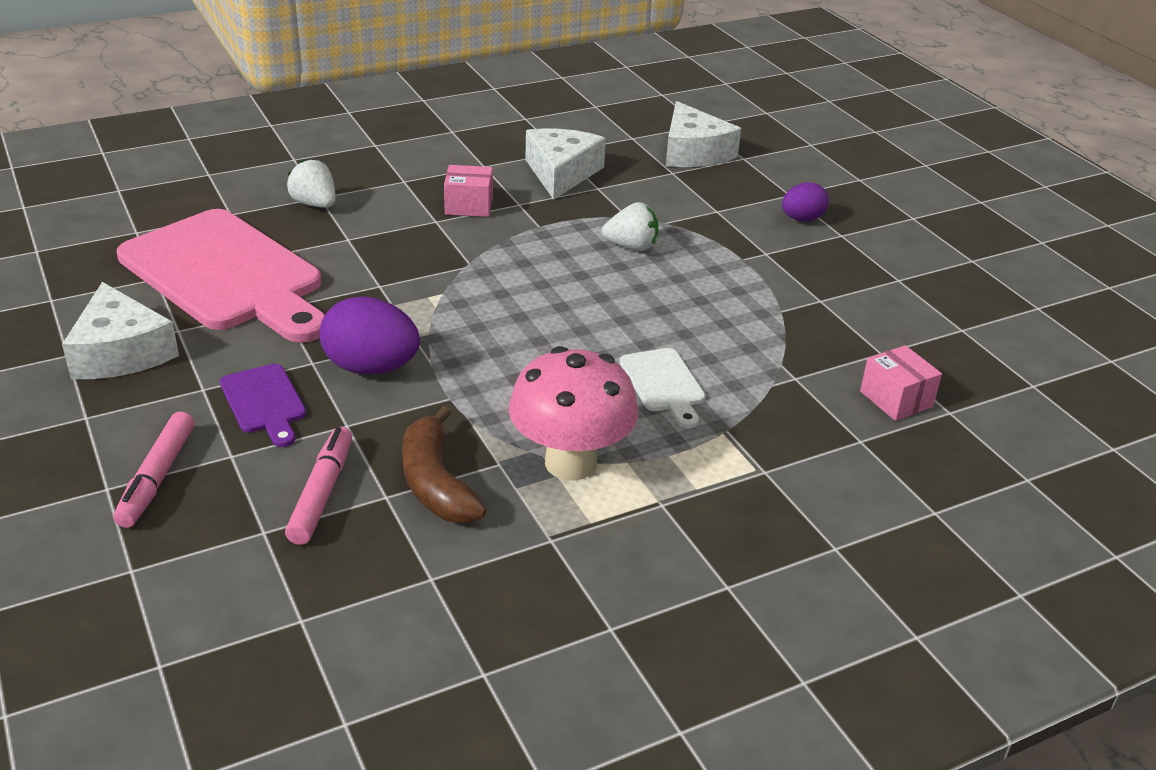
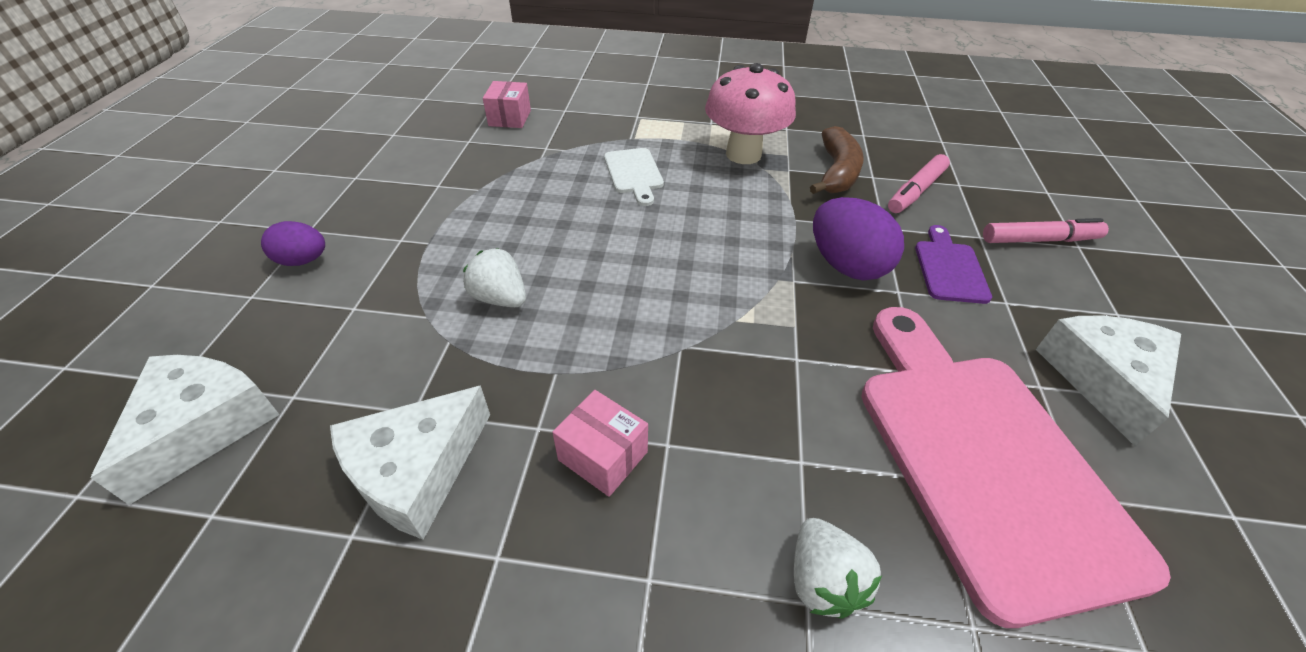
camera: 145 degrees left, 10 degrees up
pink marker [113,412,194,528] -> pink marker turned 45 degrees clockwise [983,218,1109,243]
white cutting board [620,348,706,428] -> white cutting board turned 150 degrees clockwise [604,148,664,206]

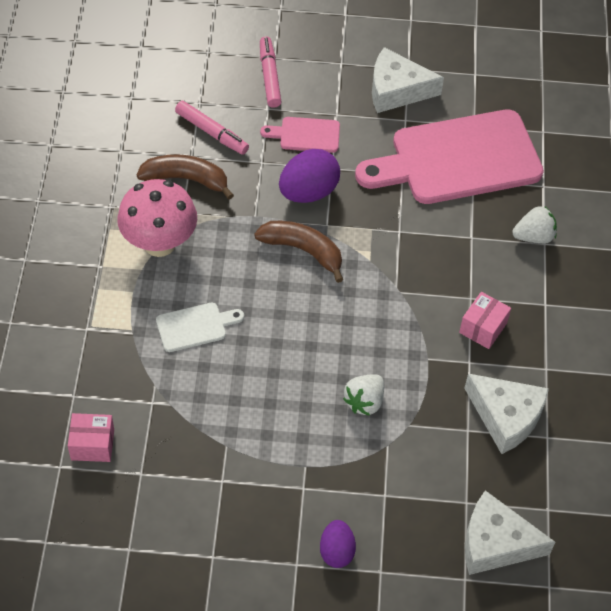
camera: 95 degrees left, 10 degrees up
purple cutting board [915,225,992,304] -> pink cutting board [260,117,340,153]
none -> brown banana [254,221,343,283]

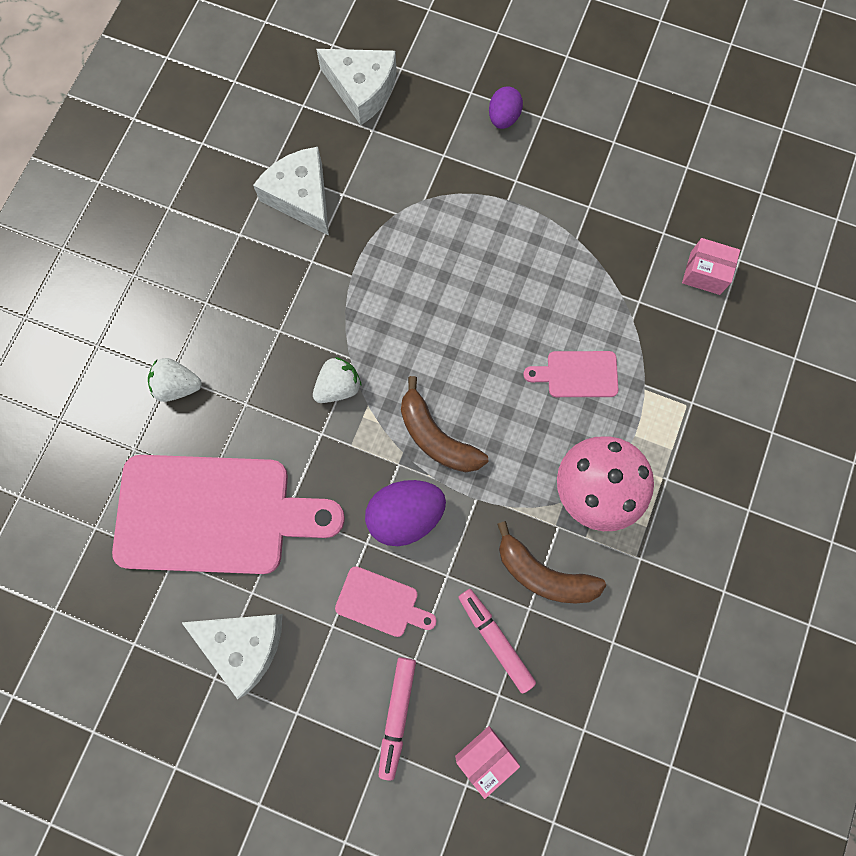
camera: 160 degrees left, 20 degrees up
white cutting board [156,303,244,352] -> pink cutting board [523,351,618,397]
white strawberry [343,374,384,416] -> white strawberry moved to [313,357,362,403]
pink box [459,292,511,349] -> pink box moved to [455,726,520,799]

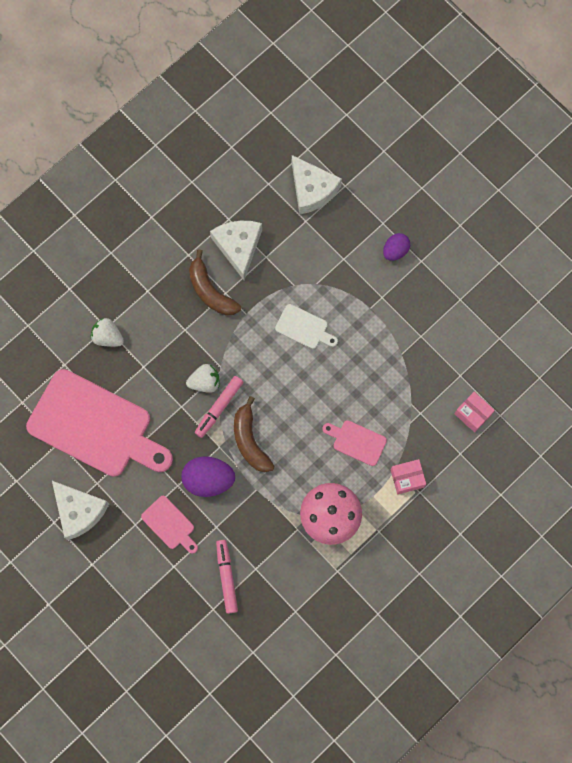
camera: 25 degrees right, 0 degrees up
pink marker [379,657,416,781] -> pink marker moved to [195,376,243,438]
pink box [455,726,520,799] -> pink box moved to [391,459,426,494]
brown banana [497,521,606,603] -> brown banana moved to [189,249,241,316]
none -> white cutting board [275,304,338,349]

